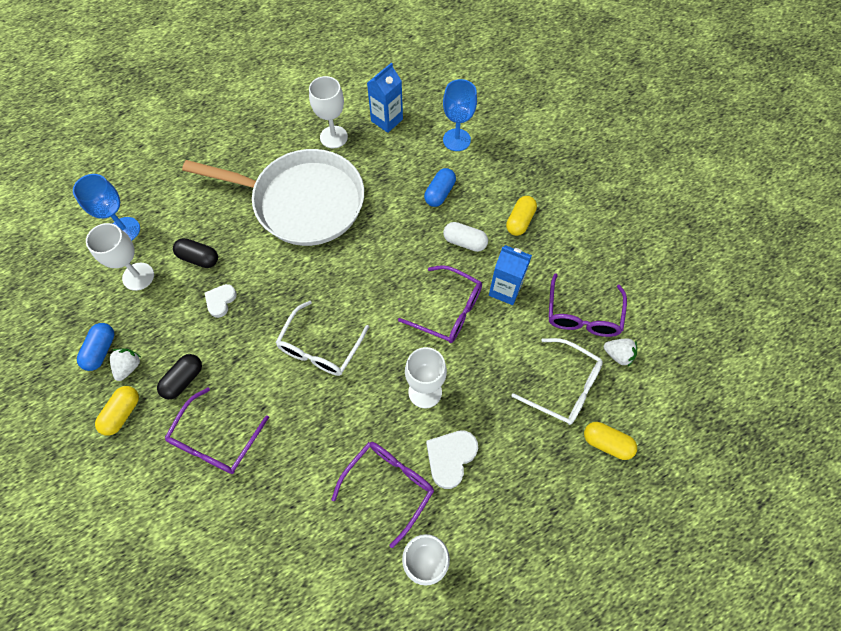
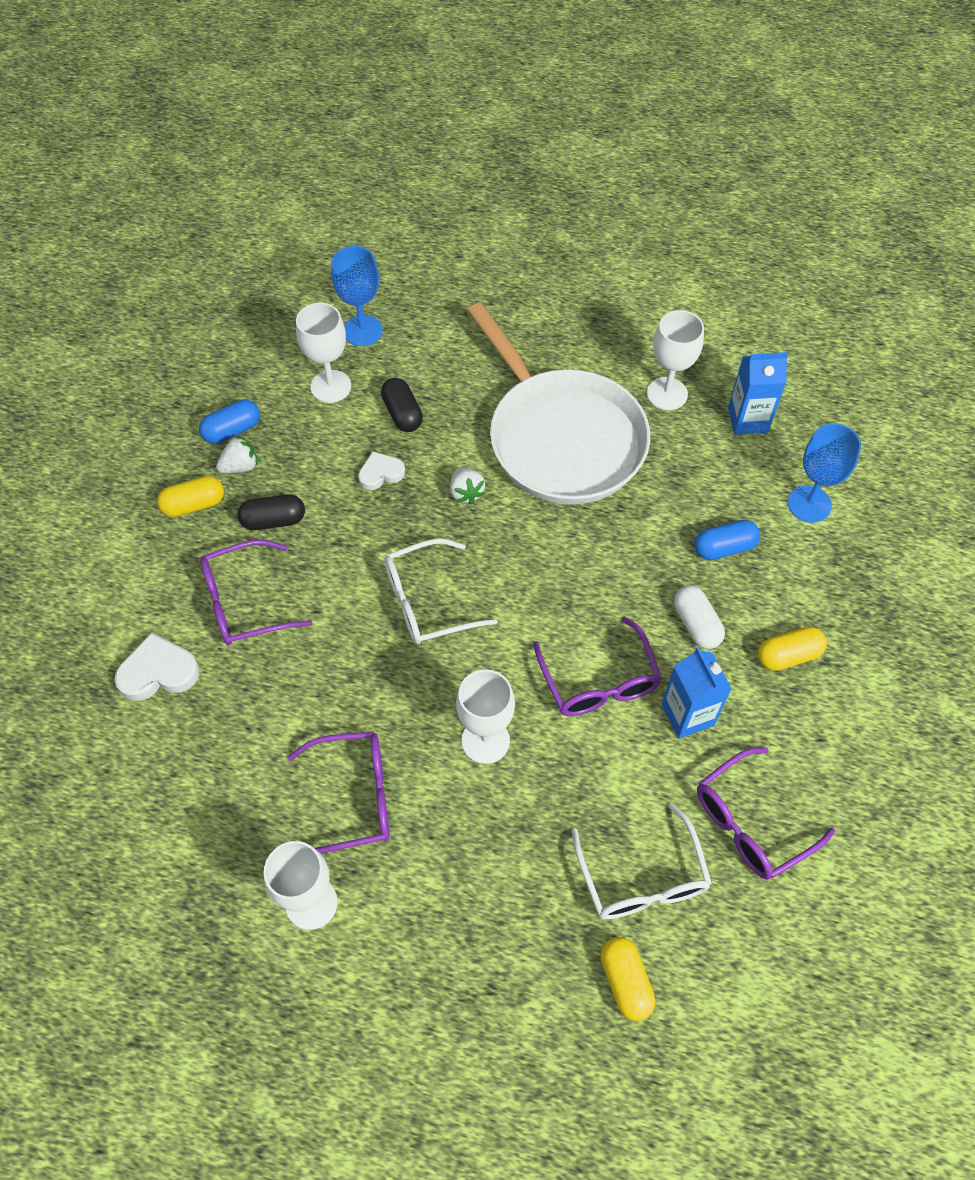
camera: 45 degrees right, 5 degrees down
white heart [426,430,478,489] -> white heart moved to [114,632,200,701]
white strawberry [604,338,637,366] -> white strawberry moved to [450,467,485,505]

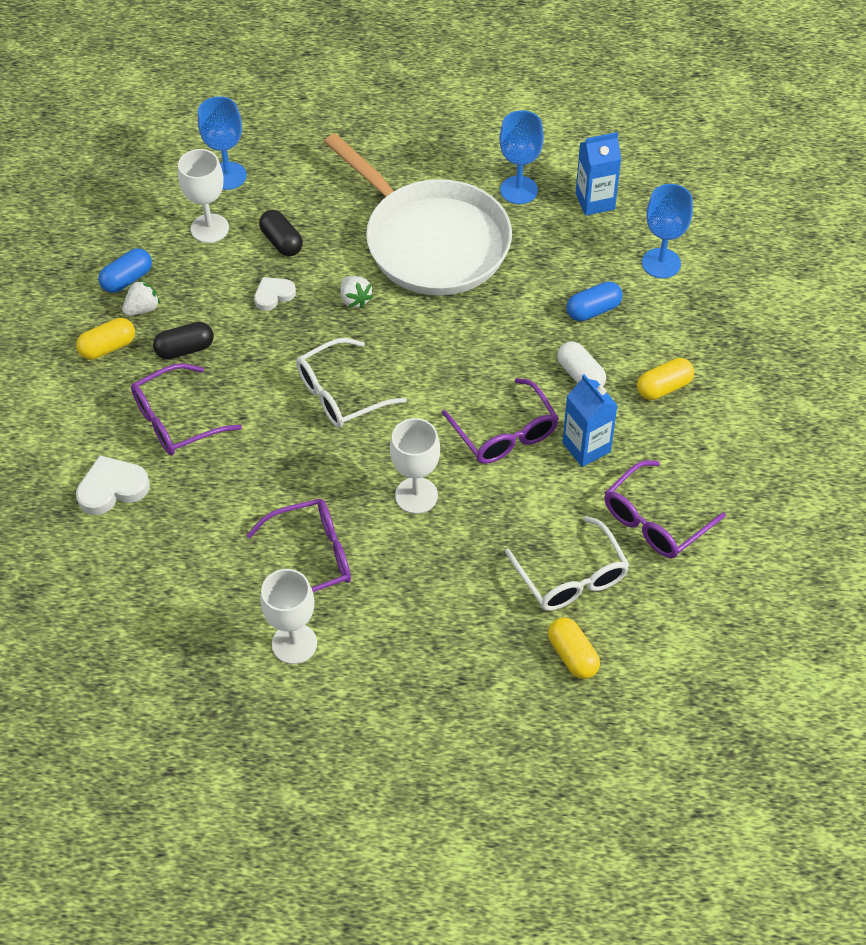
camera: 10 degrees left, 5 degrees down
white goblet [647,310,704,410] -> blue goblet [499,110,544,204]

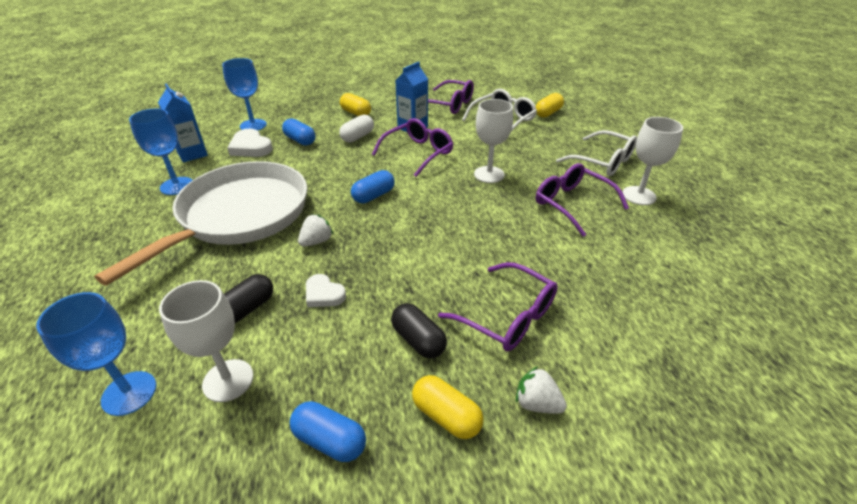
camera: 110 degrees left, 15 degrees down
white heart [76,455,150,515] -> white heart moved to [227,129,273,157]
white strawberry [122,280,160,316] -> white strawberry moved to [516,366,567,414]
white glasses [296,338,407,428] -> white glasses moved to [556,130,637,176]
none -> blue capsule [351,170,395,203]

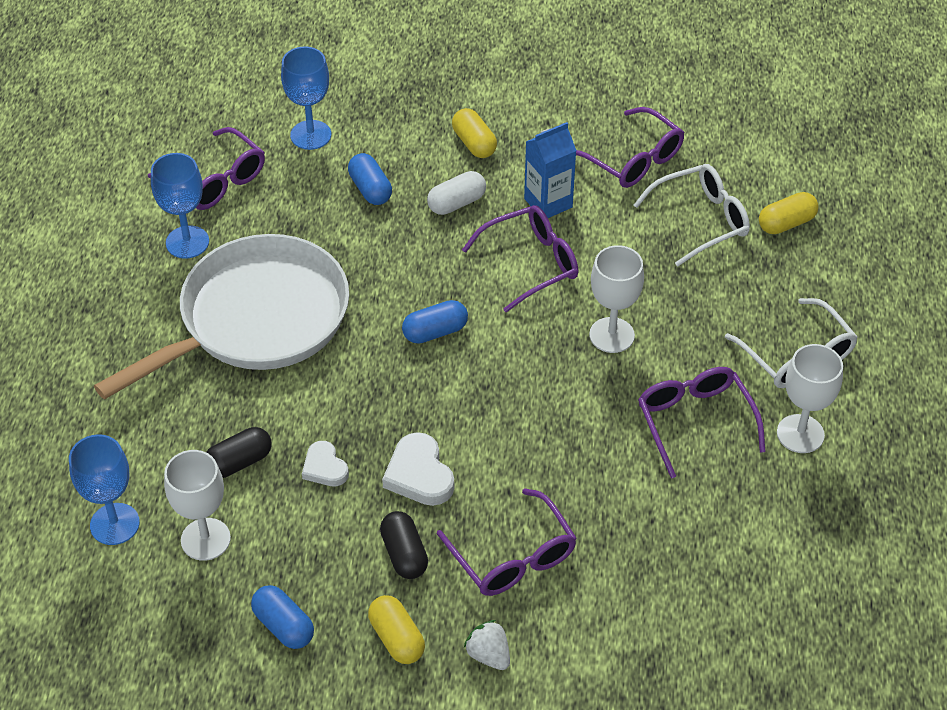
camera: 20 degrees right, 10 degrees up
blue carton [158,83,208,162] -> purple glasses [148,127,265,210]
white heart [227,129,273,157] -> white heart moved to [382,432,454,506]
white strawberry [298,214,333,247] -> none

